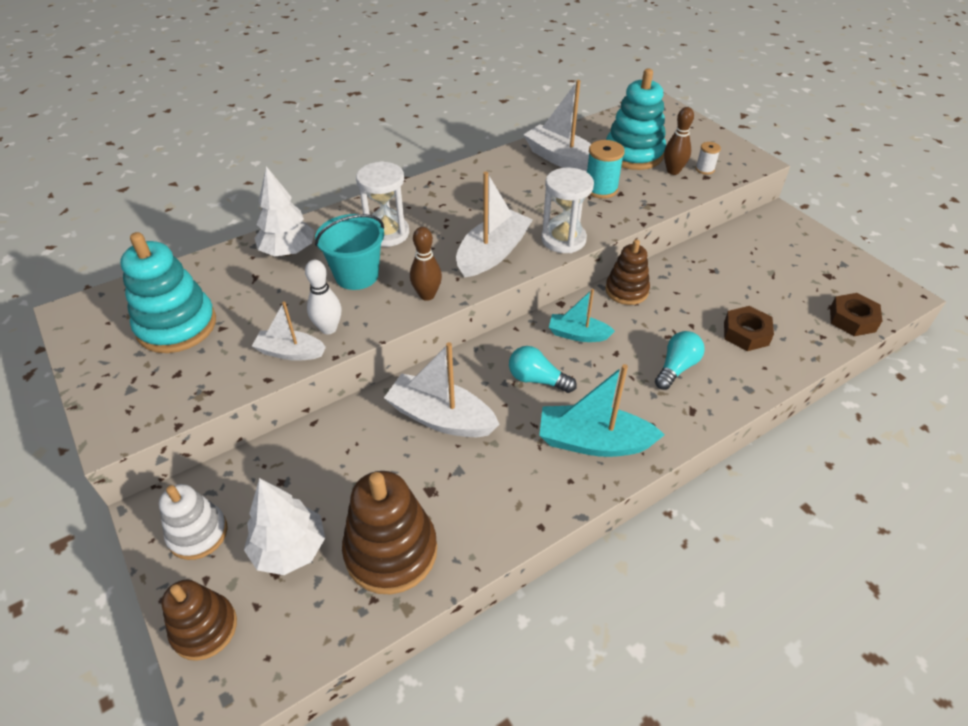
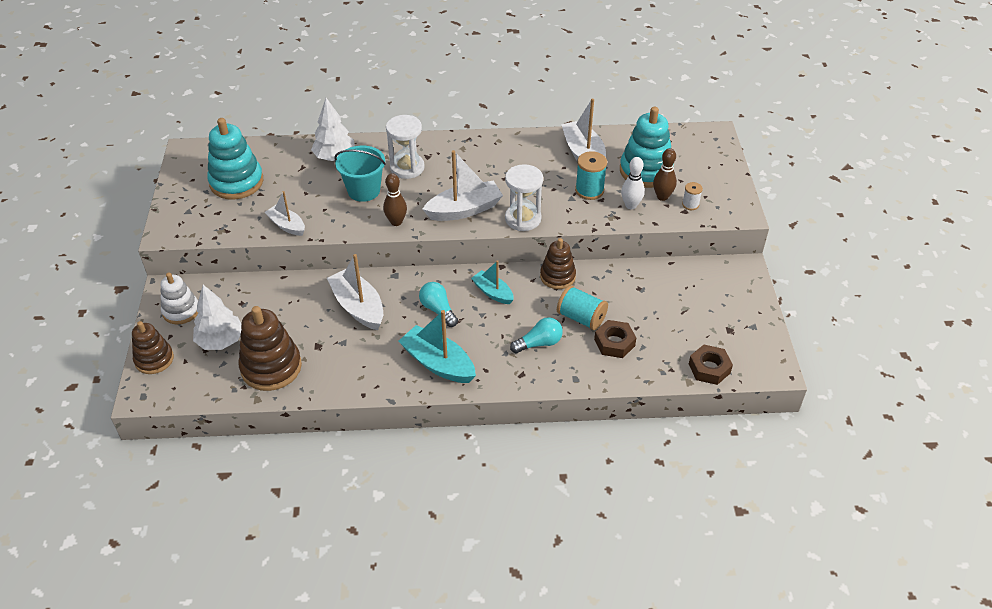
camera: 30 degrees right, 0 degrees up
white bowling pin [305,260,341,334] -> white bowling pin moved to [621,157,645,209]
none -> turquoise spool [557,285,608,330]

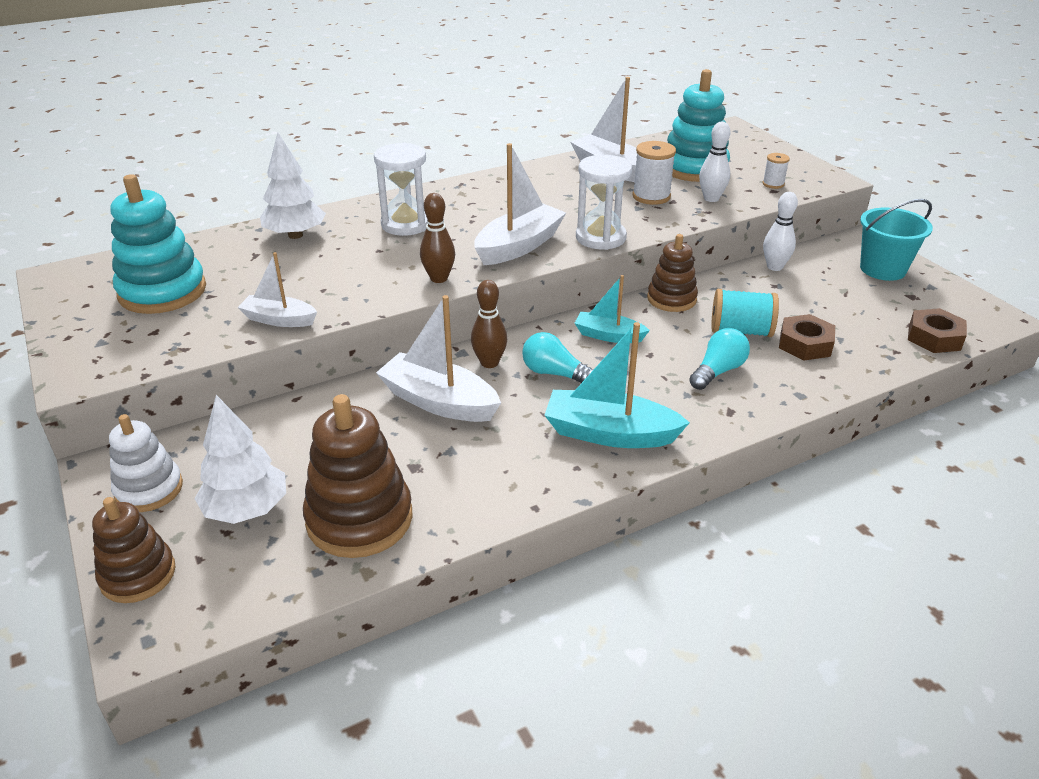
camera: 25 degrees left, 10 degrees down
turquoise bucket [334,146,386,202] -> turquoise bucket moved to [860,199,933,281]
turquoise spool [575,151,607,200] -> white spool [632,141,676,205]
brown bowling pin [653,148,677,201] -> brown bowling pin moved to [471,280,507,368]
none -> white bowling pin [763,192,798,271]

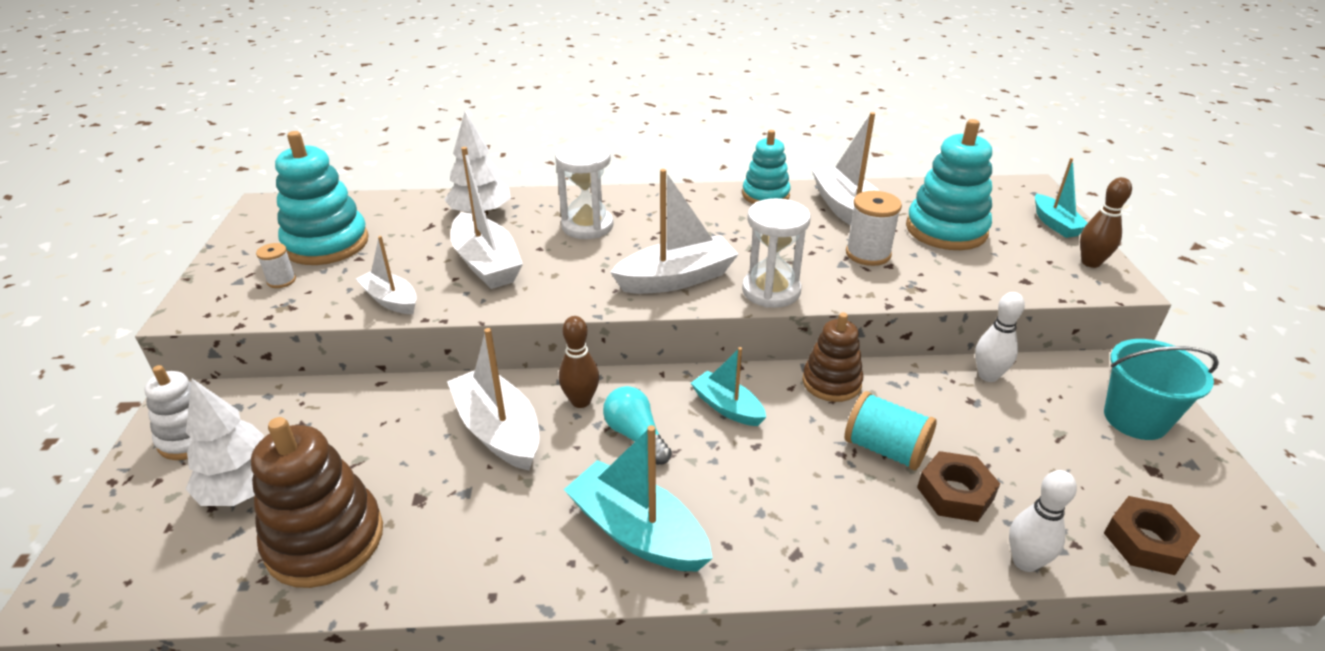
camera: 25 degrees right, 0 degrees up
brown stacking toy [92,497,175,603] -> none
brown bowling pin [420,193,455,283] -> brown bowling pin moved to [1080,177,1132,268]
turquoise light bulb [689,328,750,390] -> none
white bowling pin [699,122,730,202] -> white bowling pin moved to [1009,470,1077,572]
white spool [762,153,790,189] -> white spool moved to [256,243,296,288]
none -> white boat [450,147,523,289]
none -> turquoise stacking toy [742,130,791,204]
none -> turquoise boat [1035,158,1087,238]

